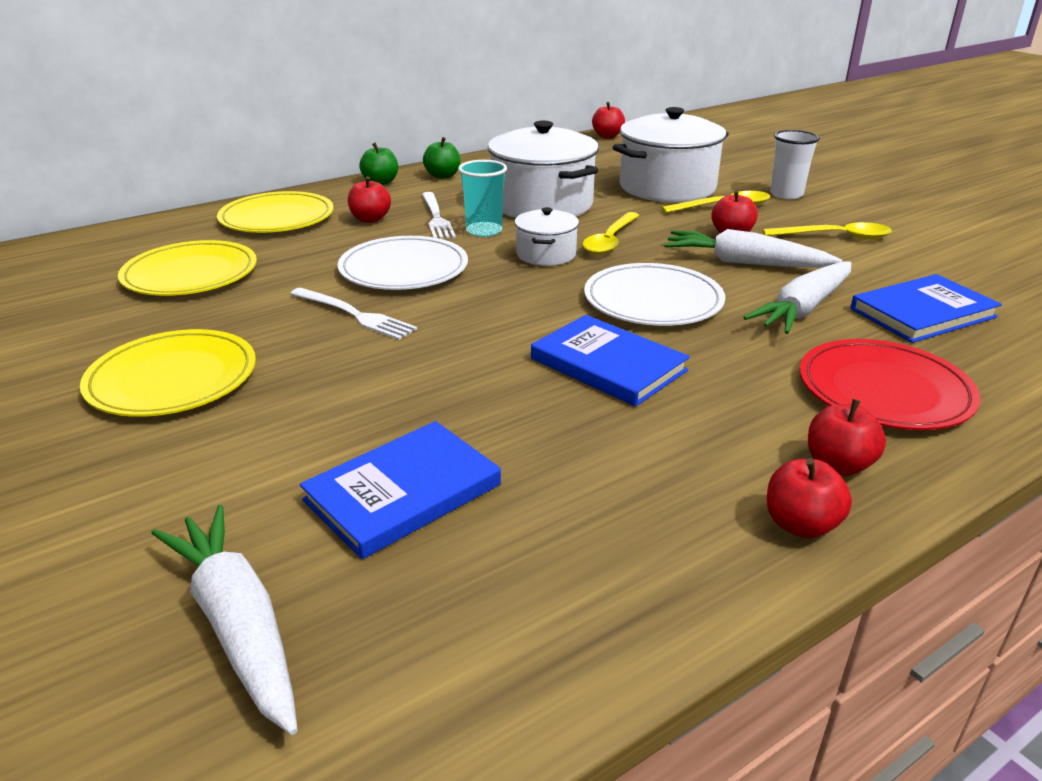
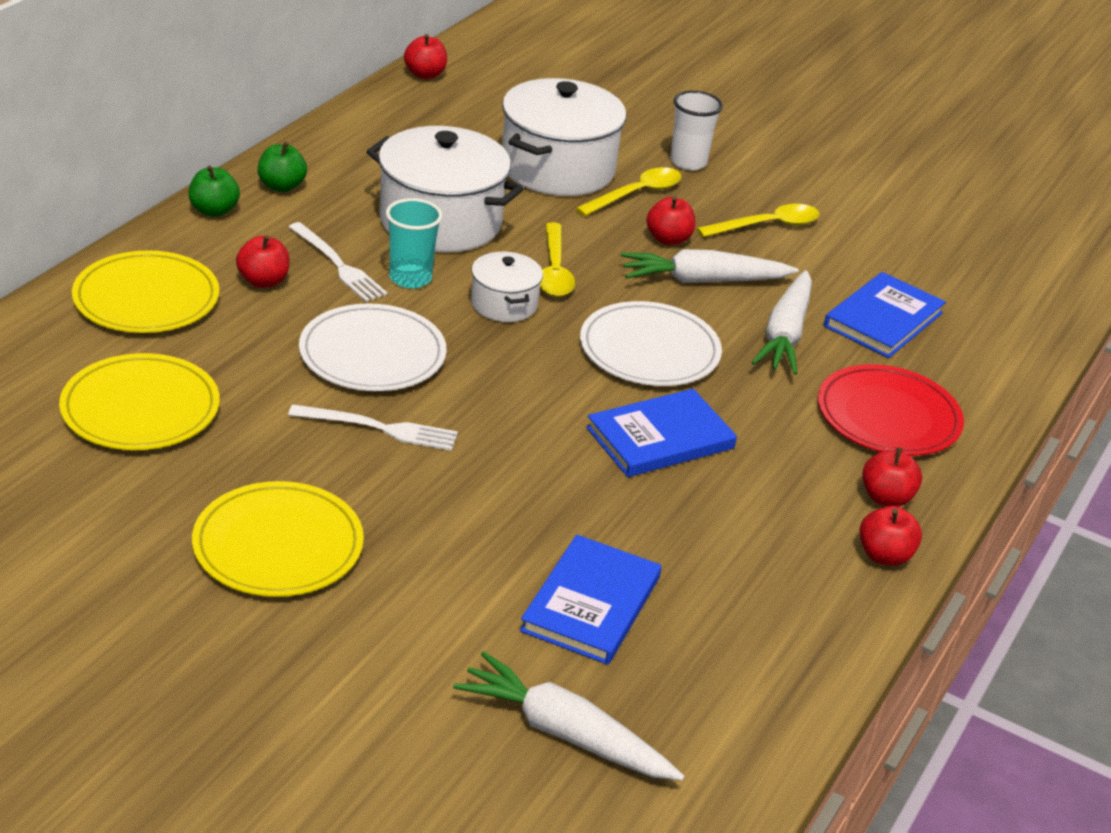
camera: 30 degrees left, 5 degrees up
blue book [531,315,690,407] -> blue book turned 45 degrees counterclockwise [586,389,737,477]

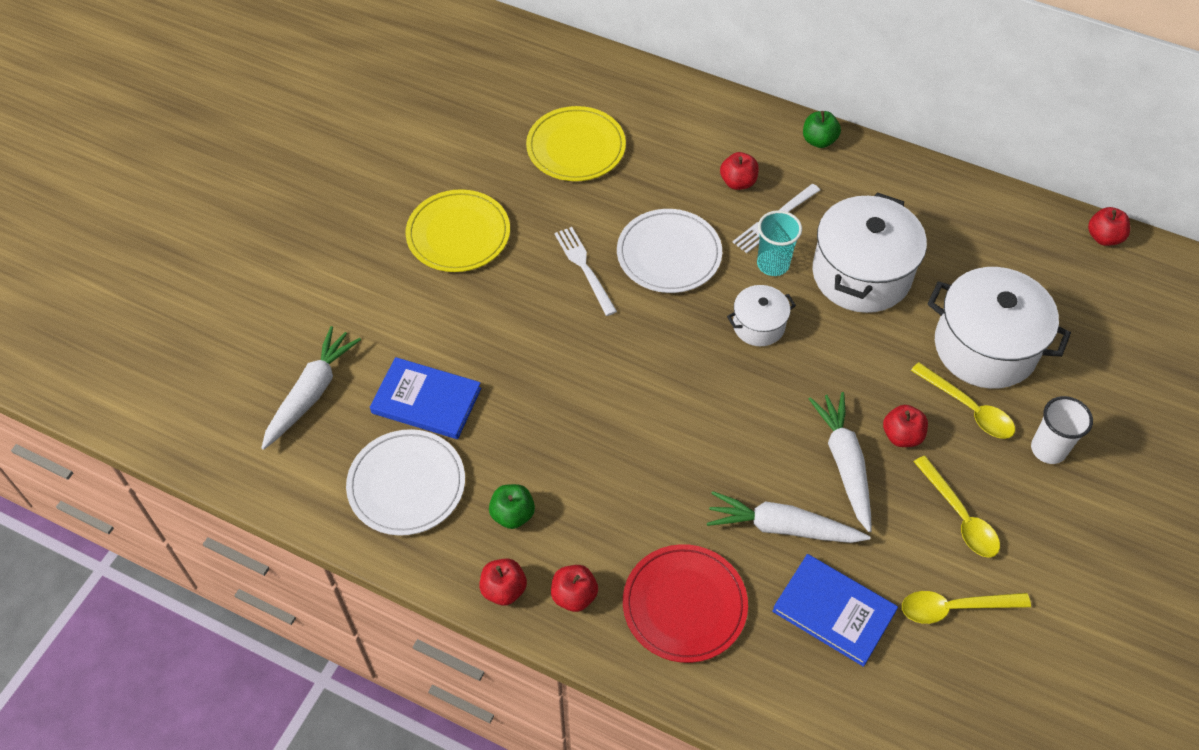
camera: 90 degrees right, 20 degrees up
yellow plate [72,250,219,333] -> none
green apple [258,141,307,192] -> green apple moved to [489,484,535,529]
white fork [288,404,458,451] -> white fork turned 150 degrees clockwise [554,227,617,316]
yellow spoon [540,222,575,297] -> yellow spoon moved to [902,591,1031,624]
white plate [580,301,722,386] -> white plate moved to [346,429,465,536]
blue book [586,389,737,477] -> none

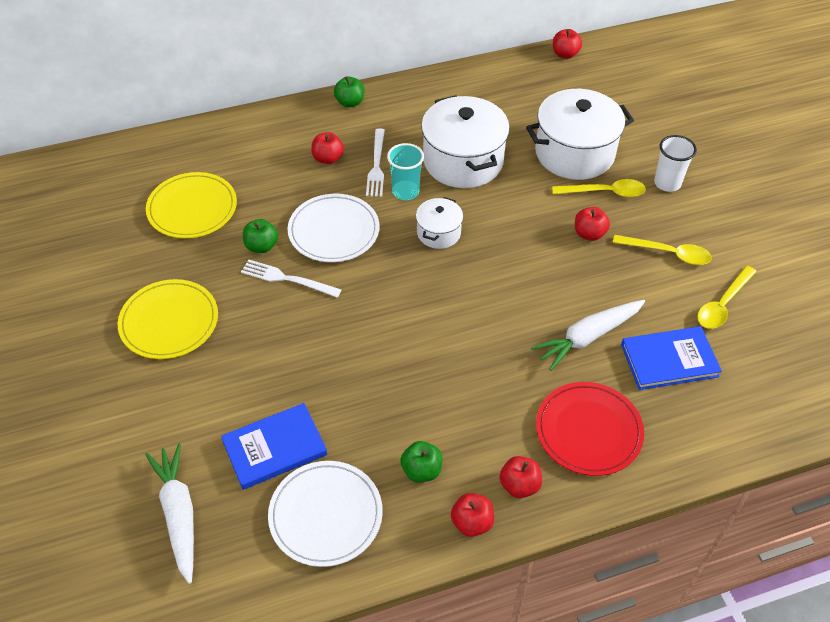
camera: 45 degrees left, 5 degrees down
white carrot [809,392,872,532] -> none
none -> green apple [243,219,278,253]

